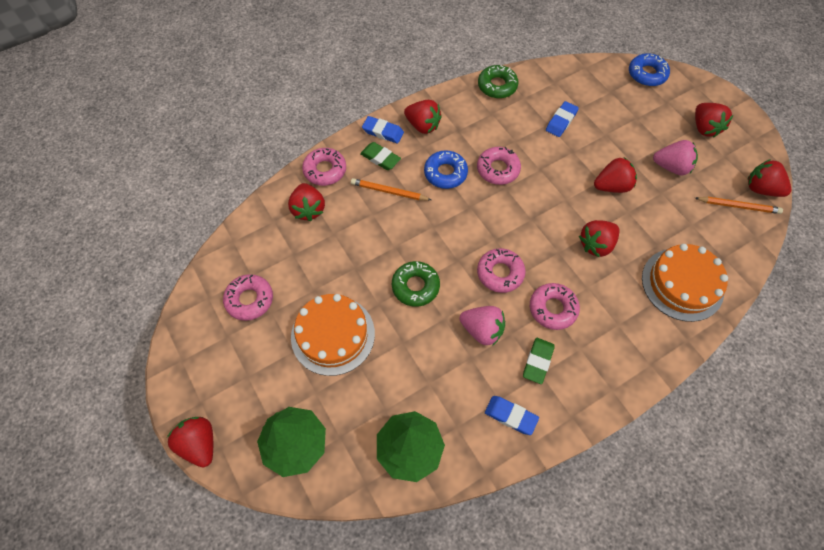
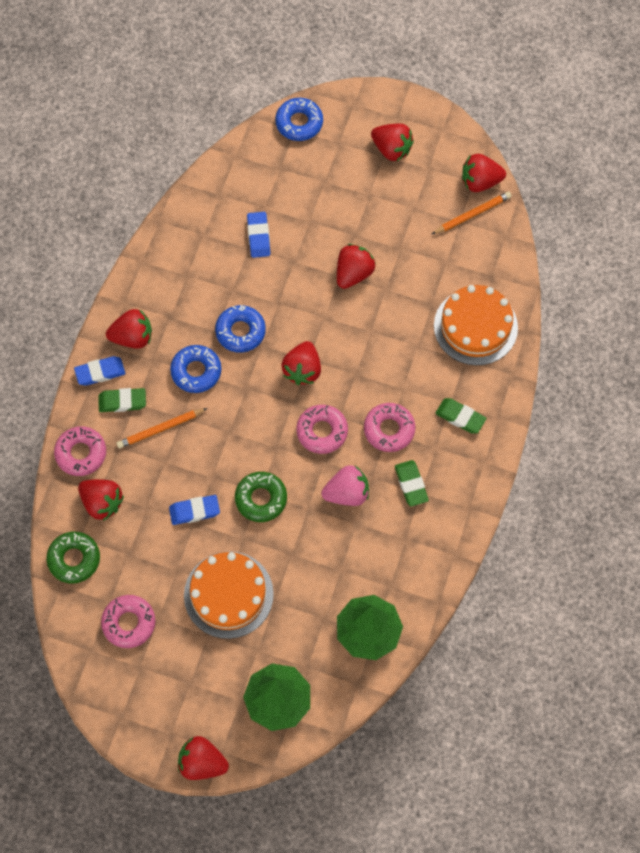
camera: 40 degrees left, 5 degrees up
pink donut [477,147,521,185] -> blue donut [215,305,266,353]
green donut [478,65,519,98] -> green donut moved to [46,532,100,584]
blue eraser [485,396,539,435] -> blue eraser moved to [169,495,220,525]
red strawberry [579,220,620,257] -> red strawberry moved to [281,341,321,385]
pink strawberry [653,140,698,175] -> none
none -> green eraser [435,398,487,434]

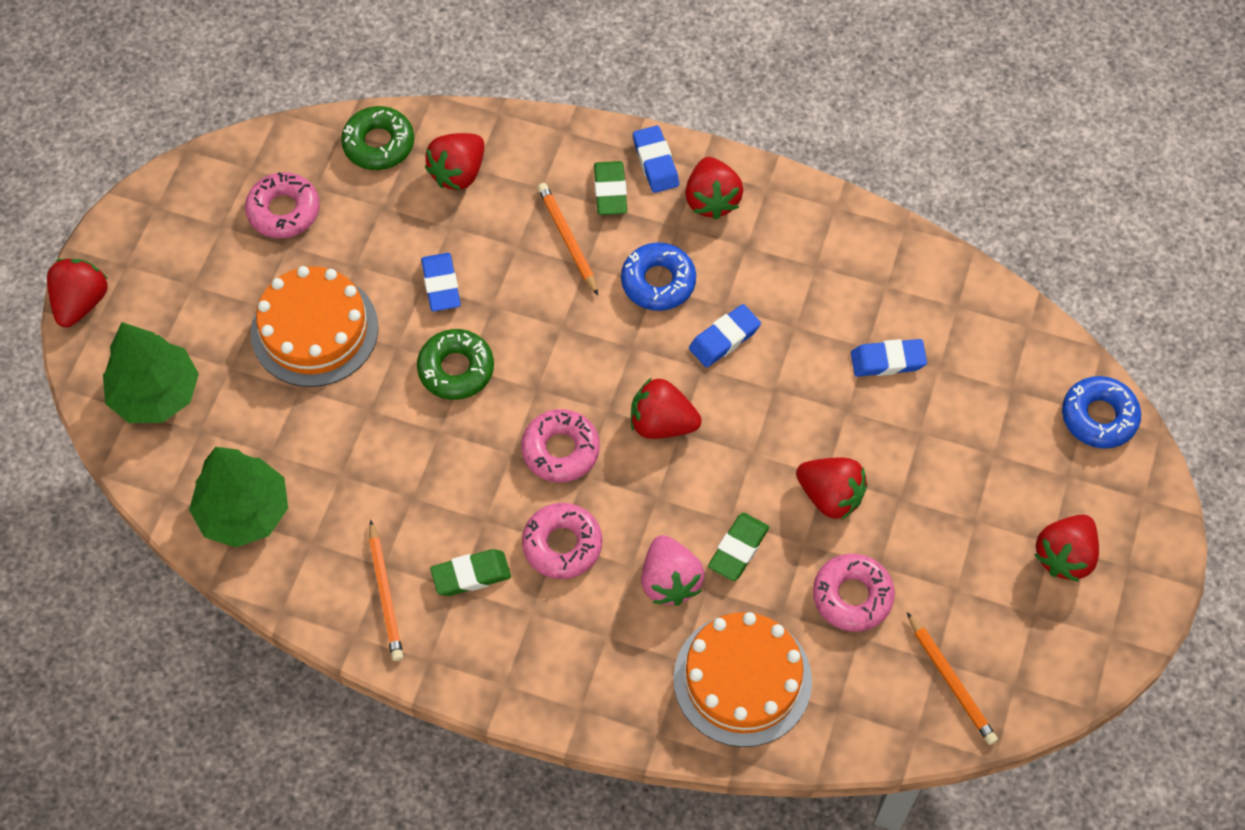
camera: 90 degrees right, 5 degrees down
pink donut [54,426,106,476] -> pink donut moved to [813,554,895,632]
blue donut [215,305,266,353] -> blue eraser [689,304,761,367]
pink strawberry [321,465,369,506] -> pink strawberry moved to [641,535,705,606]
green eraser [435,398,487,434] -> green eraser moved to [708,513,769,581]
red strawberry [462,154,506,192] -> none
none -> orange pencil [369,520,403,661]

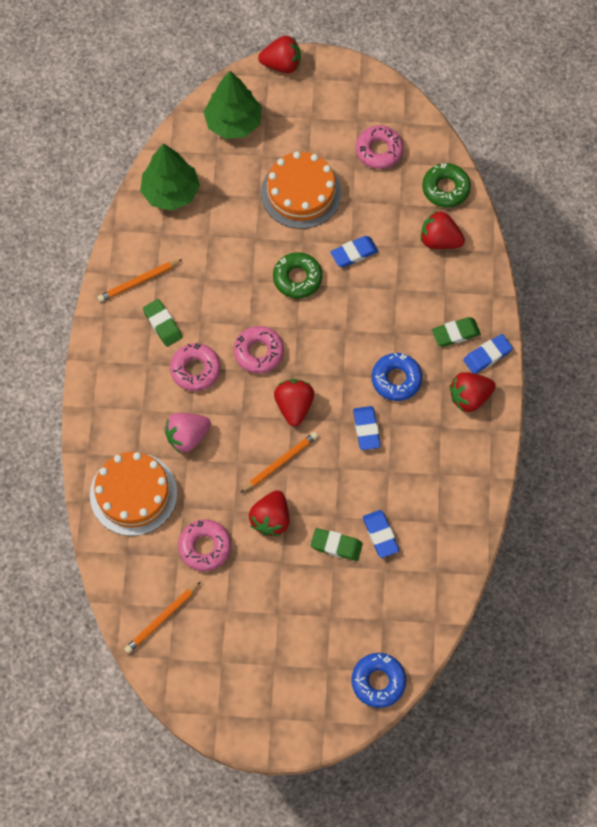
camera: 75 degrees right, 5 degrees up
orange pencil [538,183,598,295] -> orange pencil moved to [240,432,318,493]
blue eraser [689,304,761,367] -> blue eraser turned 45 degrees clockwise [353,406,381,450]
green eraser [708,513,769,581] -> green eraser moved to [311,528,363,561]
red strawberry [1034,515,1099,582] -> none

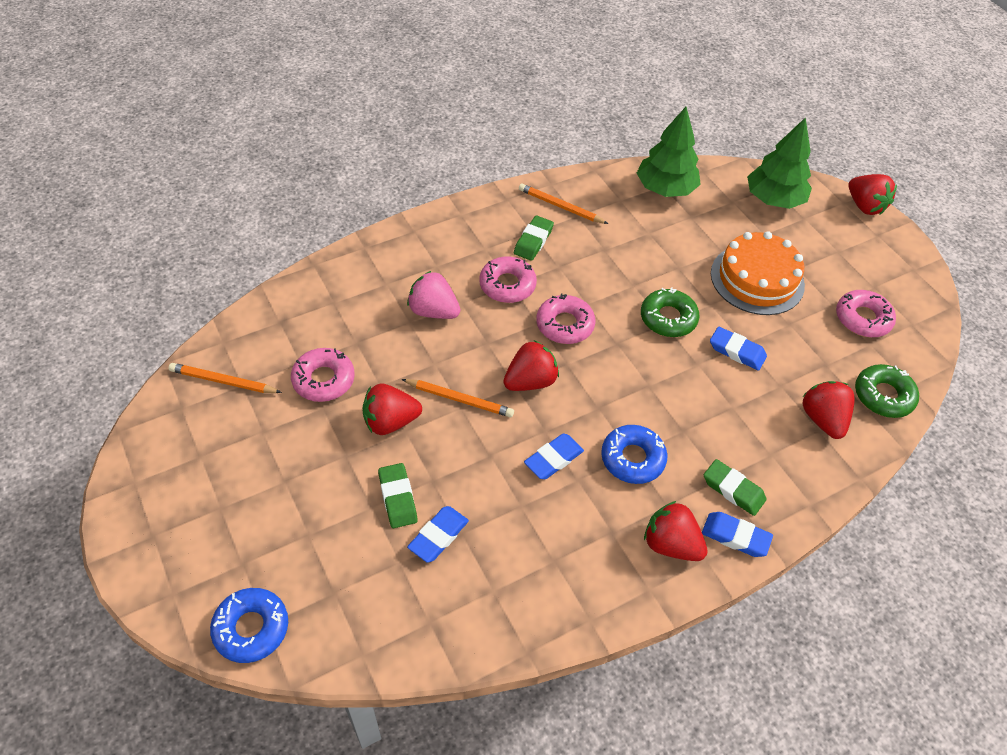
camera: 55 degrees right, 15 degrees down
orange cake [90,452,177,536] -> none

